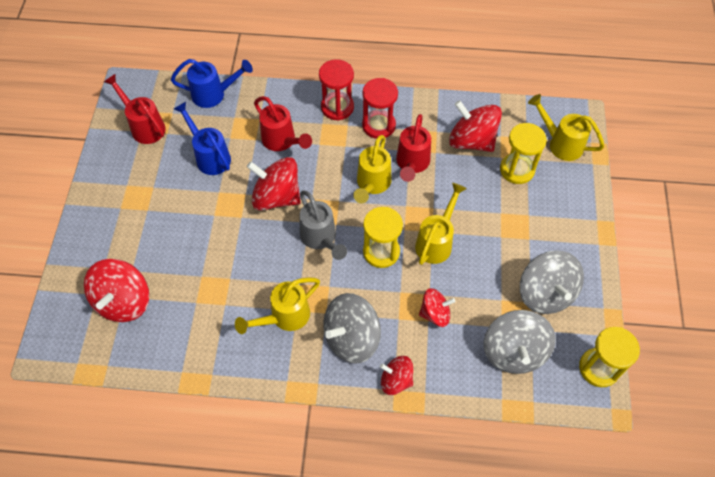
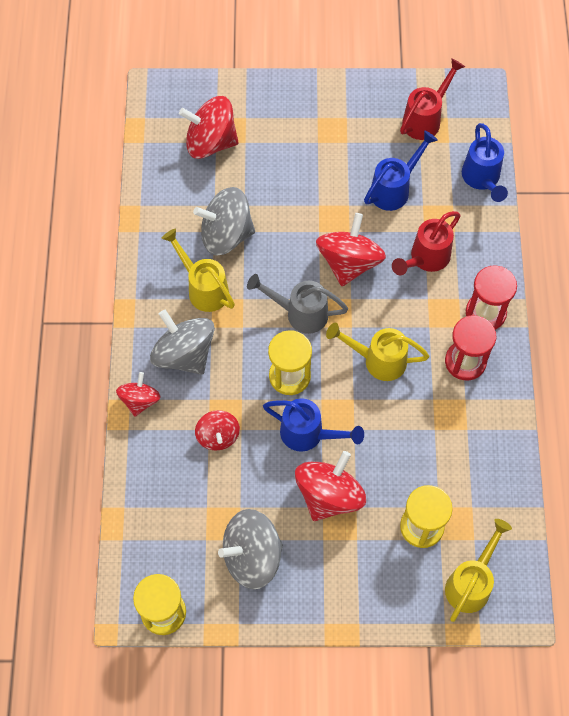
camera: 85 degrees right, 5 degrees up
grey watering can [300,191,347,260] -> grey watering can turned 45 degrees clockwise [247,274,348,334]
red watering can [396,114,431,182] -> none
yellow watering can [415,183,467,265] -> blue watering can [263,398,364,452]
red spinning top [449,100,502,152] -> red spinning top moved to [295,451,366,521]
grey spinning top [483,310,555,374] -> grey spinning top moved to [193,187,255,256]

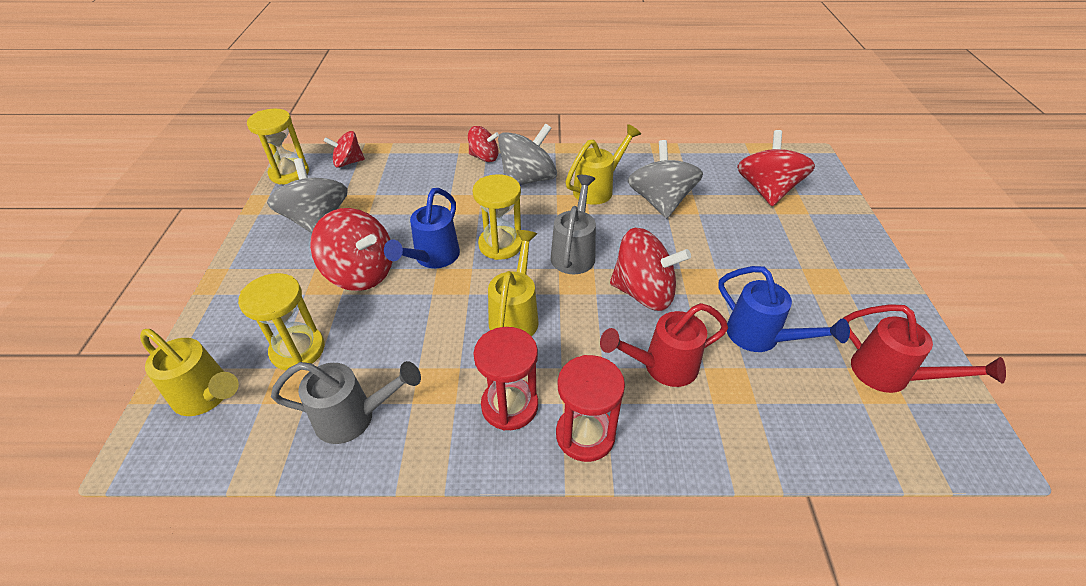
camera: 90 degrees right, 20 degrees down
red spinning top [195,410,240,451] -> red spinning top moved to [324,131,365,168]
red watering can [392,211,461,275] -> red watering can turned 60 degrees counterclockwise [600,303,728,387]
blue watering can [462,123,508,202] -> none
none -> grey watering can [271,361,421,444]

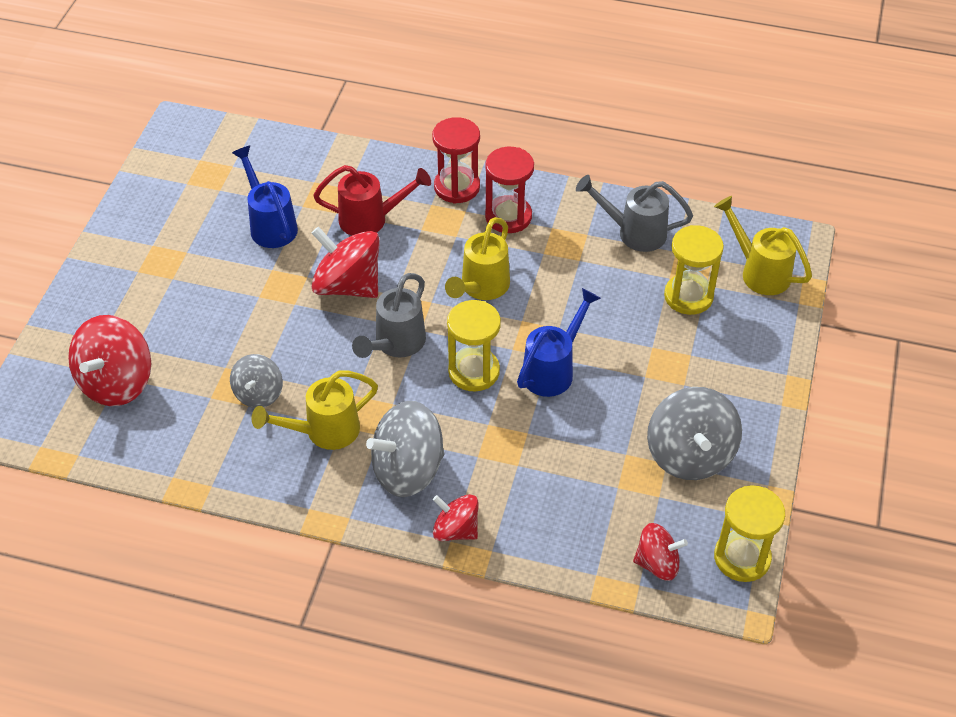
camera: 165 degrees left, 5 degrees up
red spinning top [310,208,393,291] -> none
grey spinning top [628,140,703,218] -> grey spinning top [230,354,283,408], size x0.60
red watering can [843,304,1006,393] -> none

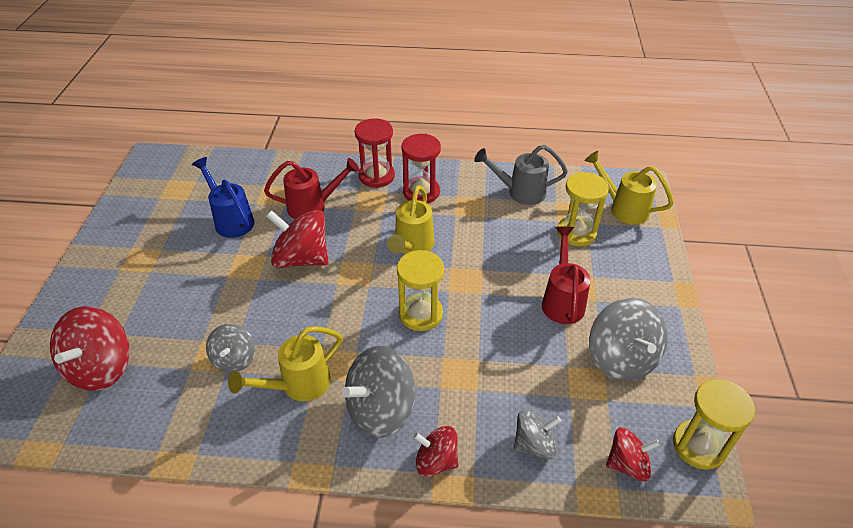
camera: 10 degrees left, 5 degrees down
grey watering can [352,273,426,358] -> none
blue watering can [517,288,601,397] -> none
none -> grey spinning top [514,410,561,459]
none -> red watering can [542,226,591,324]

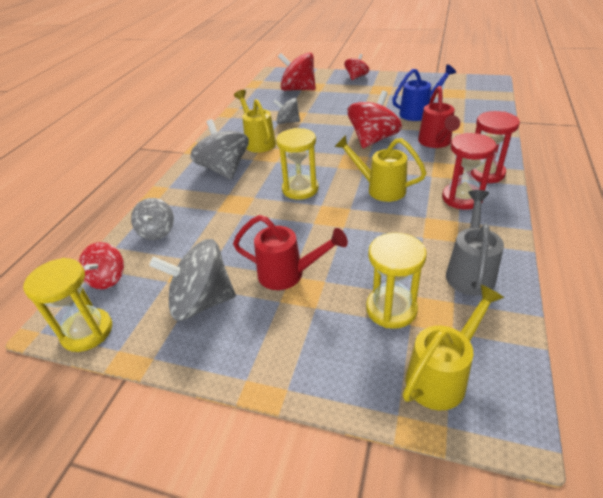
camera: 105 degrees right, 5 degrees down
red spinning top [413,426,458,477] -> red spinning top moved to [344,54,369,80]

